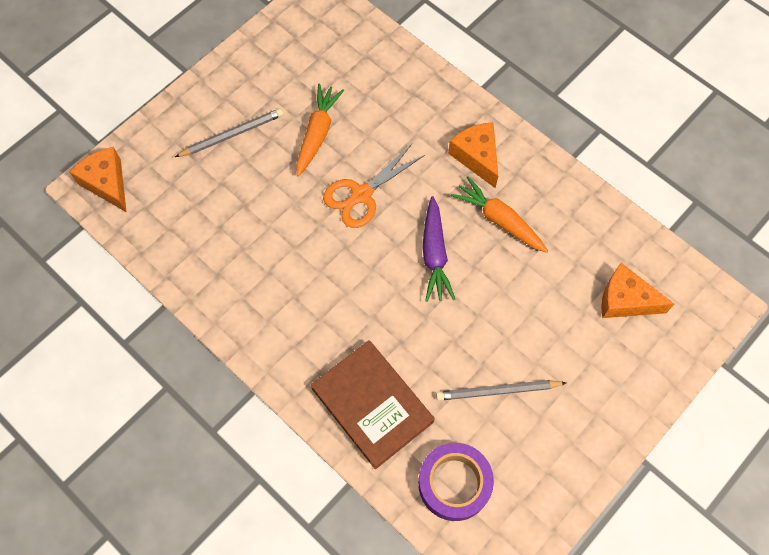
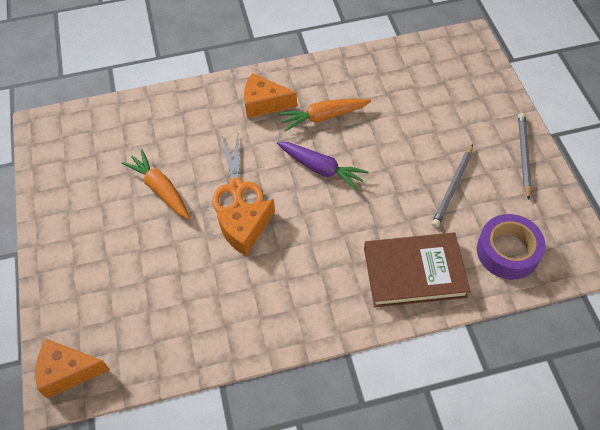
camera: 55 degrees left, 10 degrees down
grey pencil [175,108,284,157] -> grey pencil moved to [518,113,532,200]
orange cheese [601,263,674,318] -> orange cheese moved to [216,199,275,256]

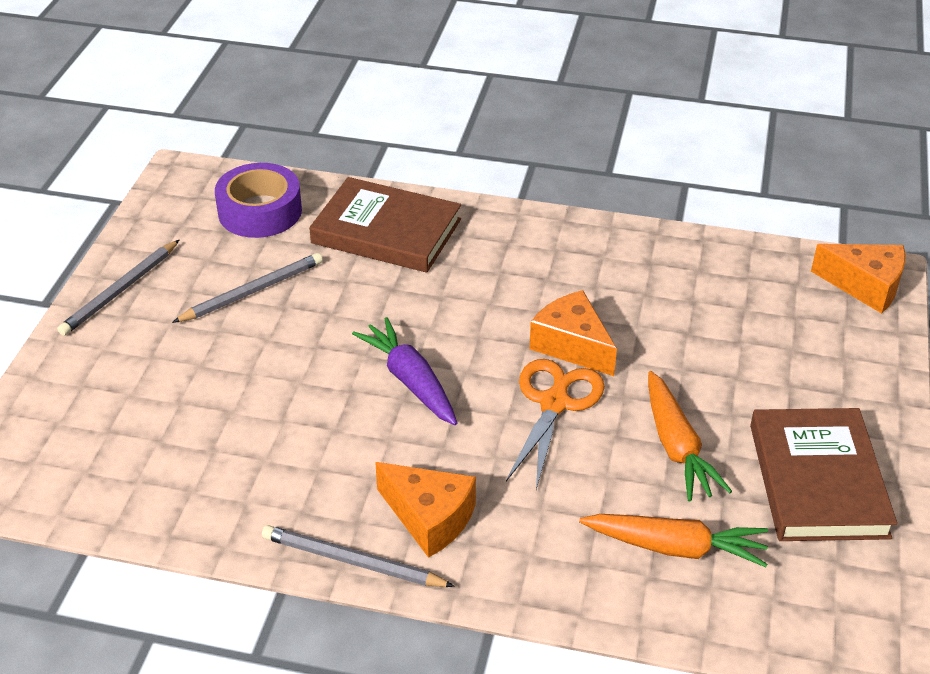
camera: 155 degrees left, 15 degrees down
orange cheese [216,199,275,256] -> orange cheese turned 120 degrees counterclockwise [530,290,617,376]
orange carrot [278,99,371,132] -> orange carrot moved to [579,514,768,567]
none -> grey pencil [262,525,455,587]
none -> brown book [750,408,897,541]

